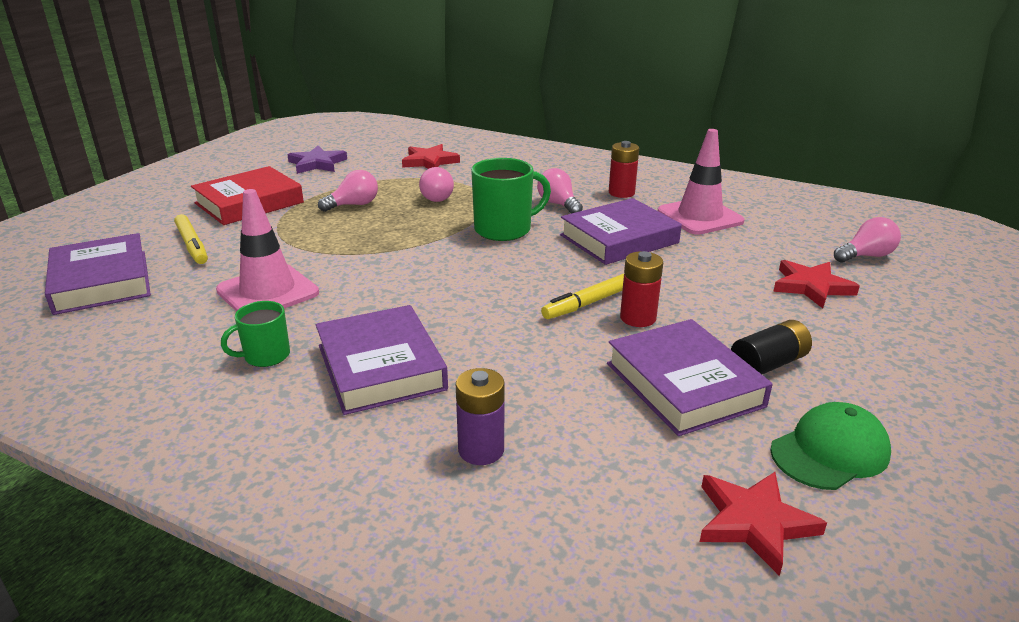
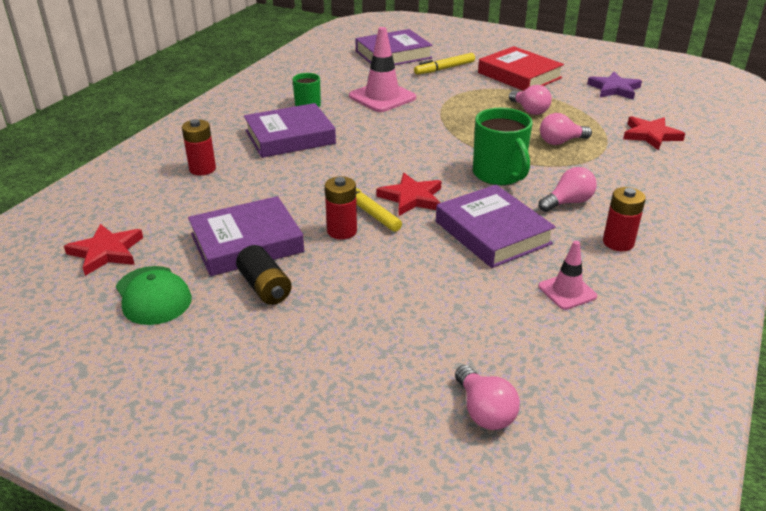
camera: 90 degrees right, 5 degrees up
purple battery [456,368,504,465] -> red battery [182,119,216,175]
pink traffic cone [658,129,745,235] -> pink traffic cone [538,241,597,310], size x0.57
red star [773,260,860,308] -> red star moved to [377,173,442,216]

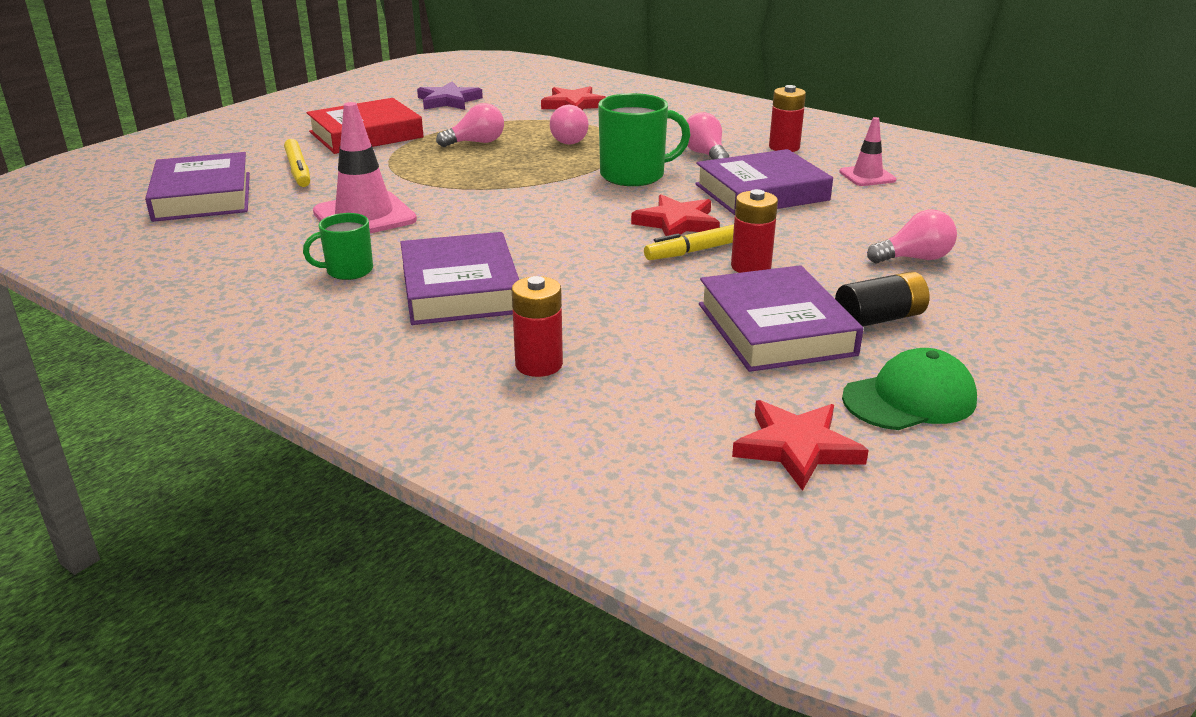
camera: 80 degrees left, 5 degrees down
pink light bulb [455,365,520,430] -> pink light bulb moved to [867,210,957,263]

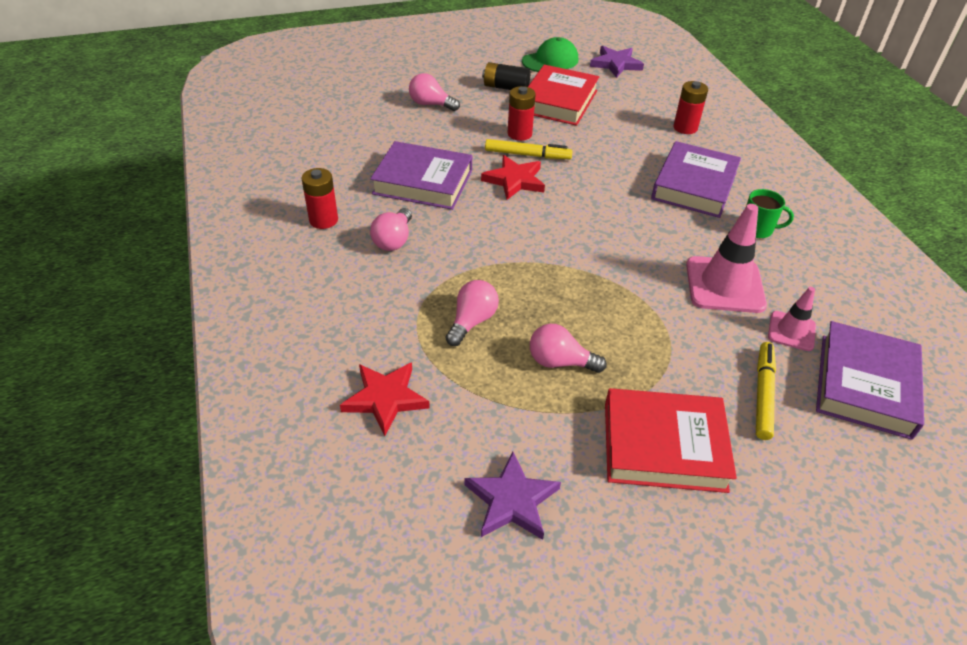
camera: 145 degrees left, 15 degrees up
green mug [598,93,691,186] -> none
purple book [699,265,863,372] -> red book [528,65,599,126]
red star [732,400,869,491] -> purple star [590,46,644,78]
pink traffic cone [839,117,896,186] -> pink traffic cone moved to [768,287,816,351]
green cap [842,348,977,430] -> green cap turned 135 degrees clockwise [522,37,578,72]

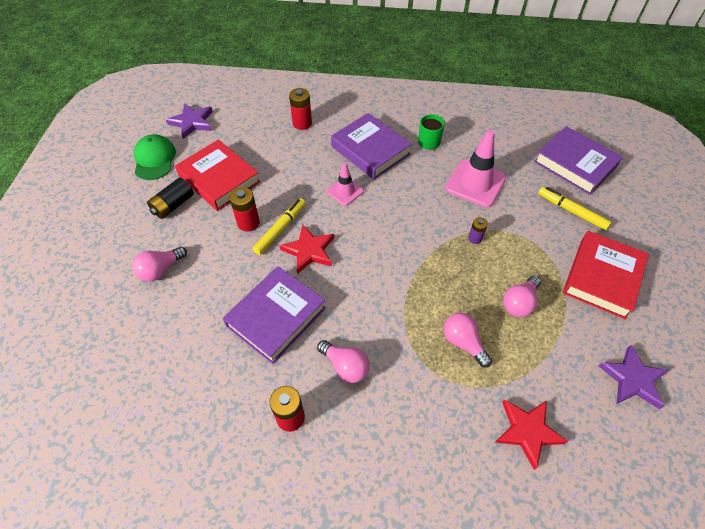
camera: 65 degrees left, 10 degrees up
pink traffic cone [768,287,816,351] -> pink traffic cone moved to [327,162,364,206]
none -> purple battery [468,217,488,244]

